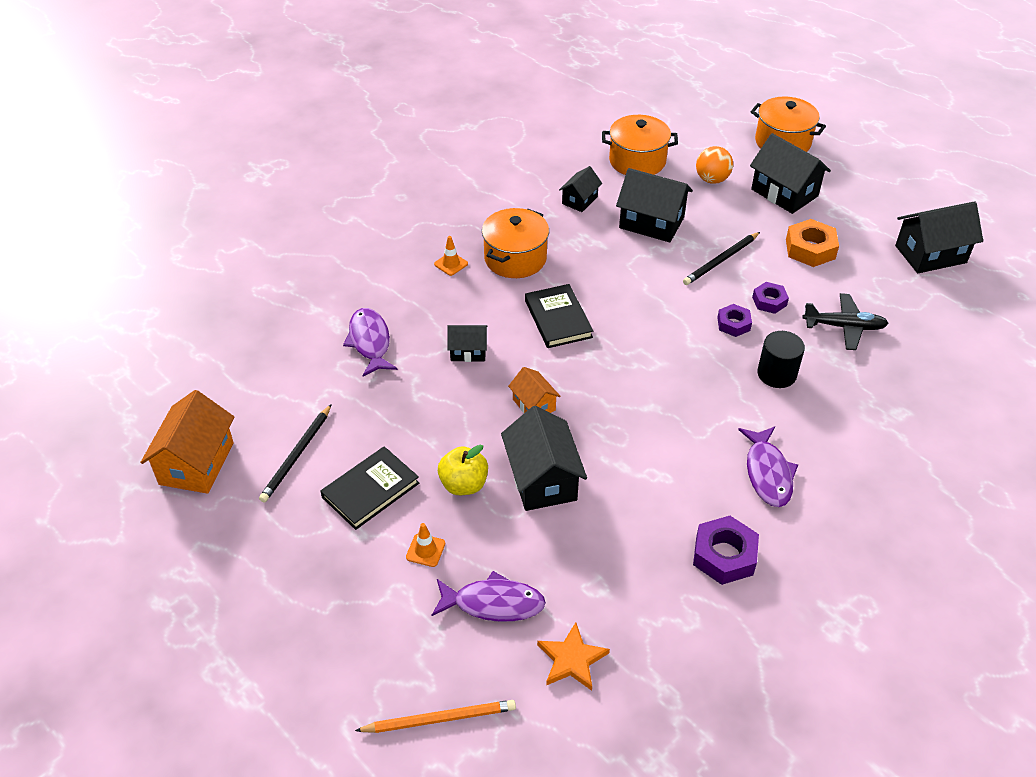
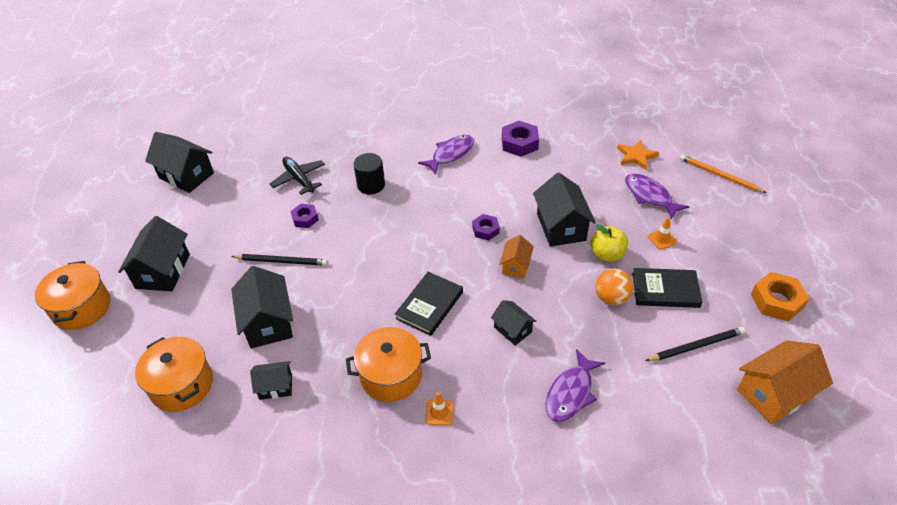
camera: 130 degrees left, 0 degrees up
black house [501,406,587,511] -> black house turned 45 degrees counterclockwise [533,173,596,247]
orange ball [696,146,733,184] -> orange ball moved to [596,269,633,305]
purple nut [717,304,752,337] -> purple nut moved to [472,214,500,240]
orange nut [786,219,839,267] -> orange nut moved to [751,272,809,321]

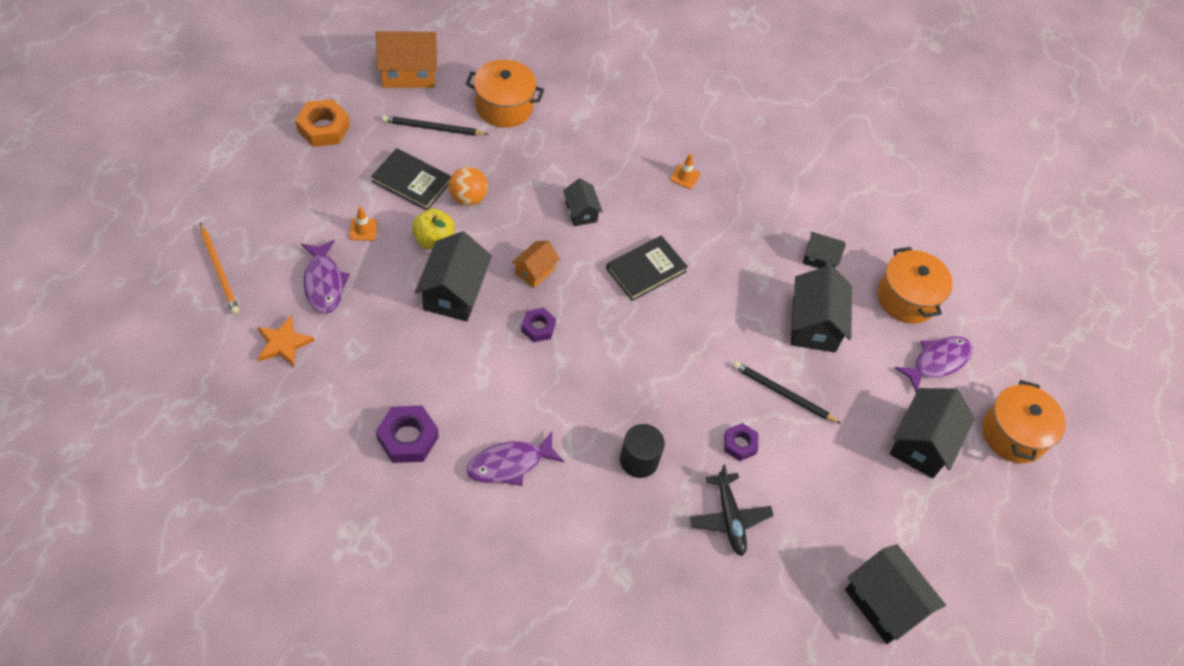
camera: 165 degrees left, 10 degrees up
orange pot [346,327,431,402] -> orange pot moved to [466,59,544,128]
purple fish [546,349,605,422] -> purple fish moved to [895,336,973,393]

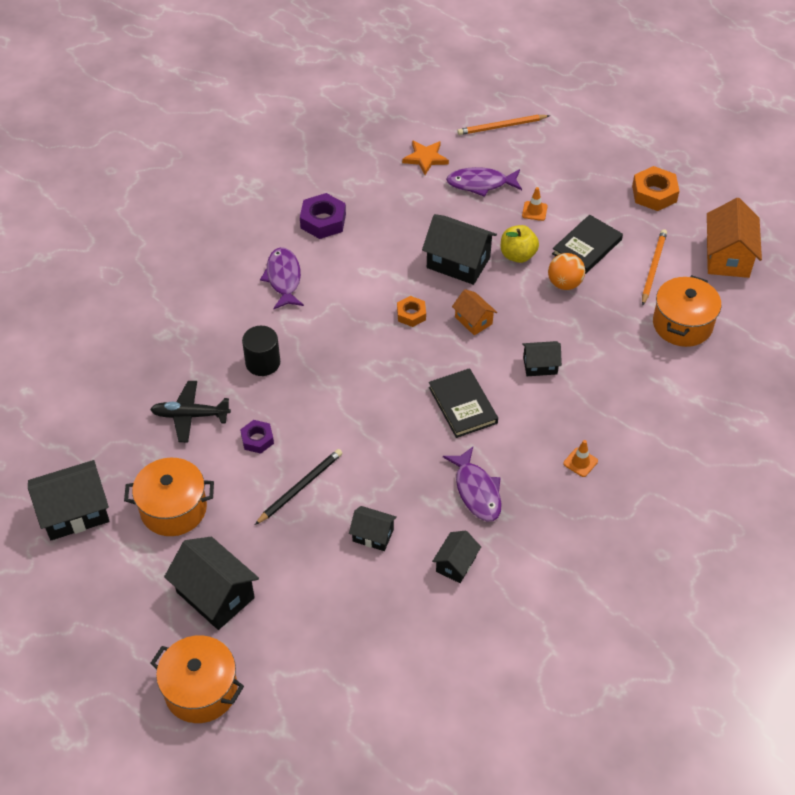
camera: 110 degrees right, 5 degrees down
black pencil [382,115,489,136] -> orange pencil [642,229,667,306]
purple nut [521,308,556,342] -> orange nut [397,296,426,327]
black house [791,265,852,353] -> black house [349,506,397,551], size x0.57
orange pot [877,247,953,324] -> orange pot moved to [124,458,214,536]
purple fish [895,336,973,393] -> purple fish moved to [443,447,502,522]

